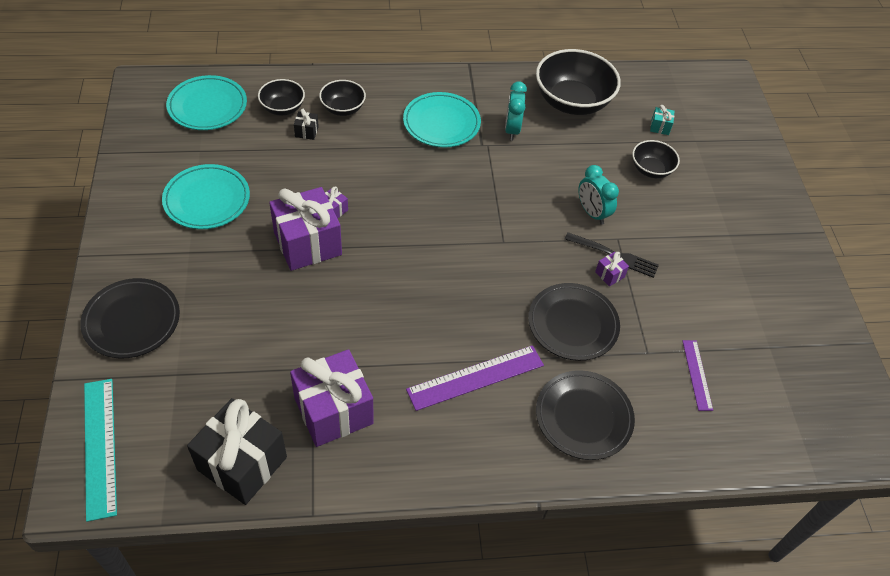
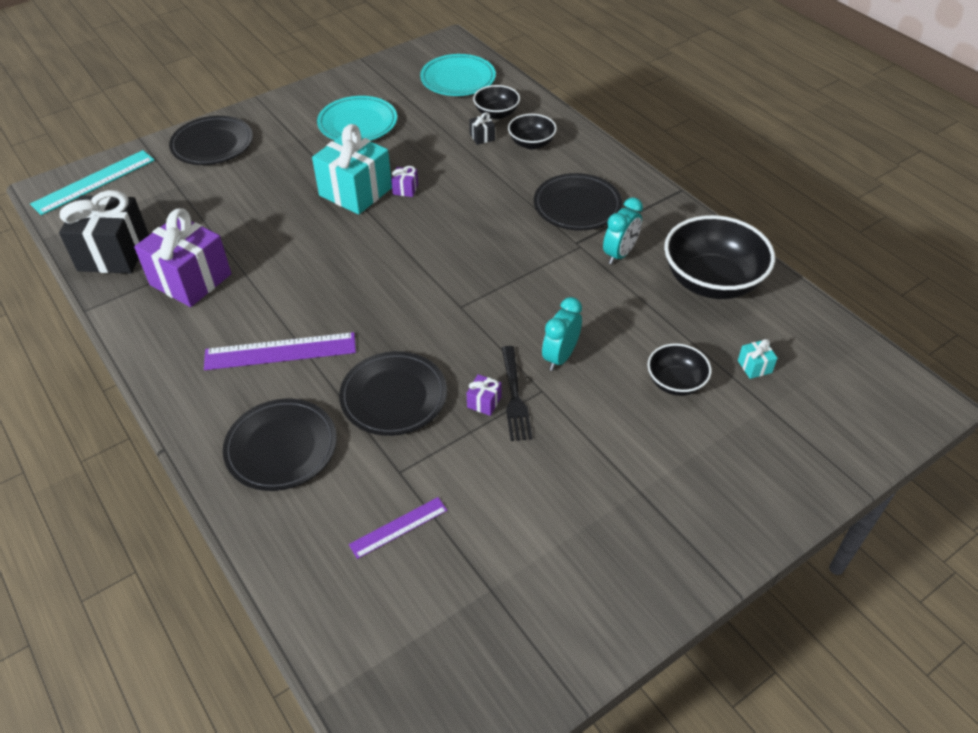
camera: 65 degrees right, 5 degrees down
purple gift [269,187,342,271] -> turquoise gift [312,124,392,215]
turquoise plate [403,92,481,148] -> black plate [534,173,622,230]
purple ruler [406,345,544,411] -> purple ruler turned 45 degrees counterclockwise [204,332,356,370]
turquoise clock [505,81,527,140] -> turquoise clock turned 150 degrees clockwise [603,197,643,264]

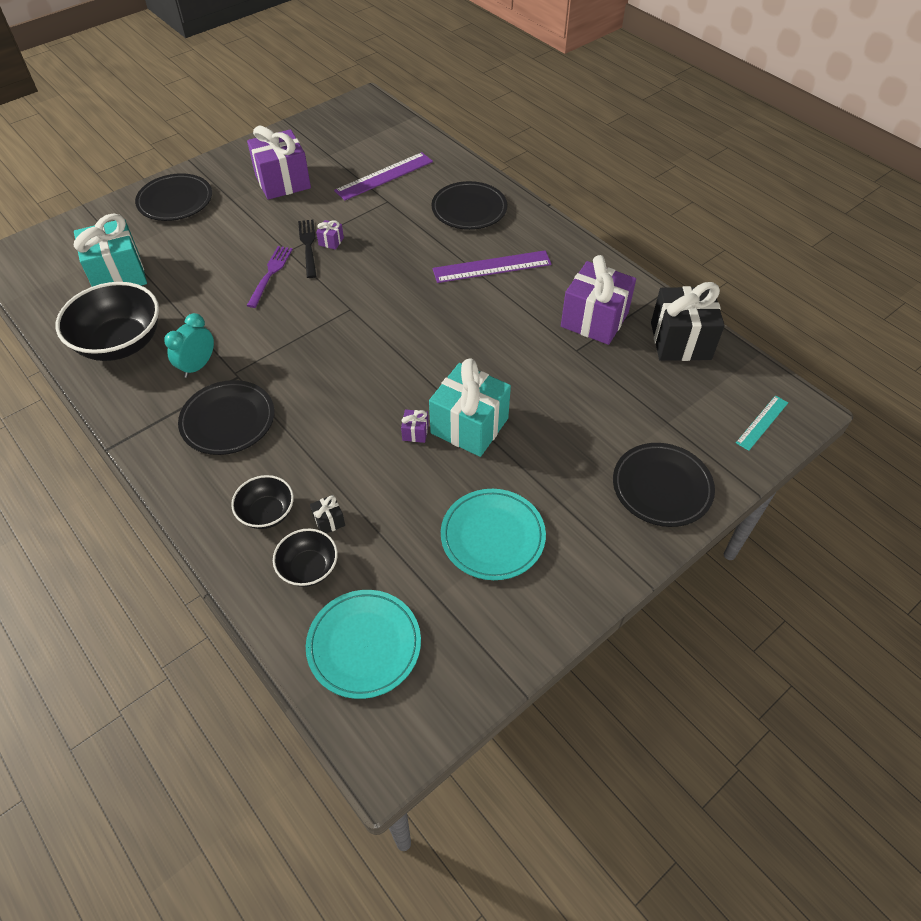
camera: 175 degrees right, 5 degrees up
turquoise ruler [30,150,155,215] -> turquoise ruler [736,395,788,451], size x0.59
black plate [339,351,447,436] -> black plate moved to [135,173,212,221]
purple ruler [349,497,447,559] -> purple ruler [334,152,433,201], size x1.71
turquoise clock [542,297,582,371] -> purple fork [247,246,293,308]
black bowl [647,344,711,396] -> none
turquoise gift [738,339,777,379] -> turquoise gift [74,213,147,287], size x2.48
none -> purple gift [247,126,311,200]

